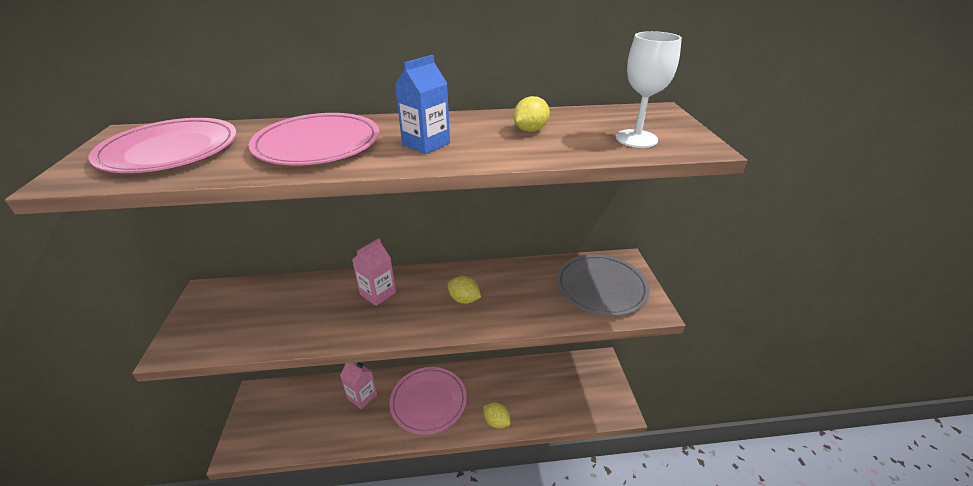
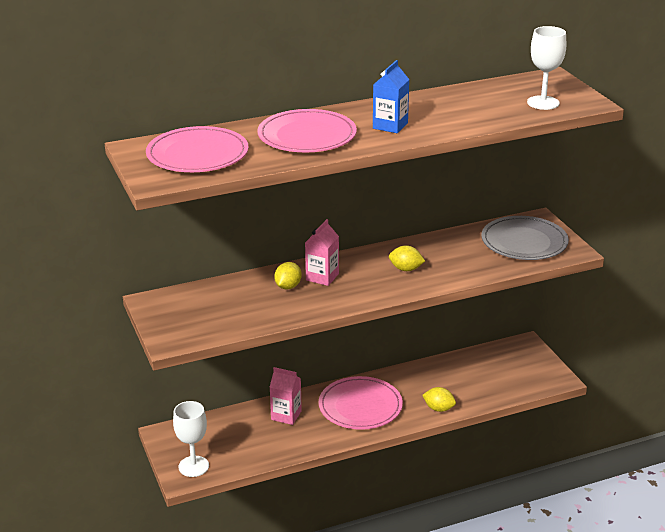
camera: 15 degrees left, 5 degrees down
yellow lemon [513,96,550,132] -> yellow lemon moved to [274,262,302,289]
none -> white goblet [173,401,209,477]

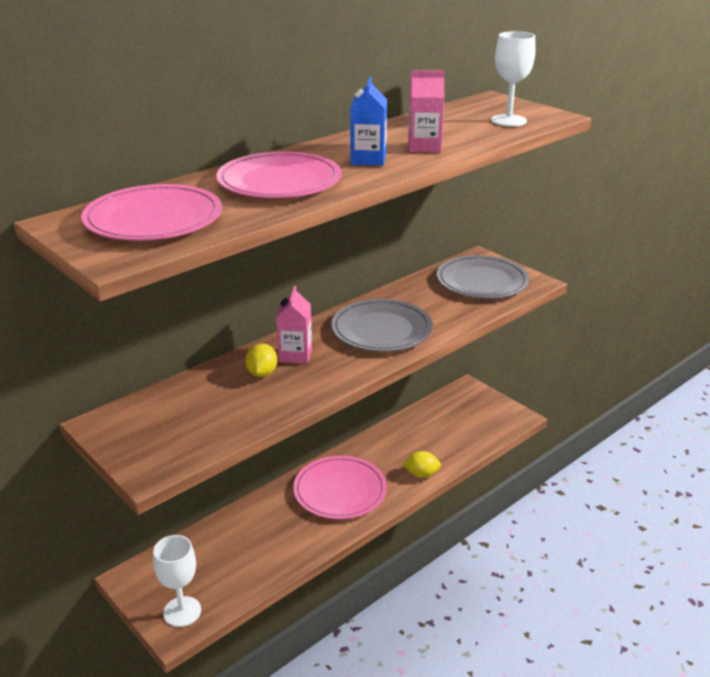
camera: 20 degrees left, 0 degrees up
pink carton [270,367,302,425] -> pink carton moved to [408,71,444,152]
yellow lemon [389,245,425,271] -> grey plate [331,299,433,352]

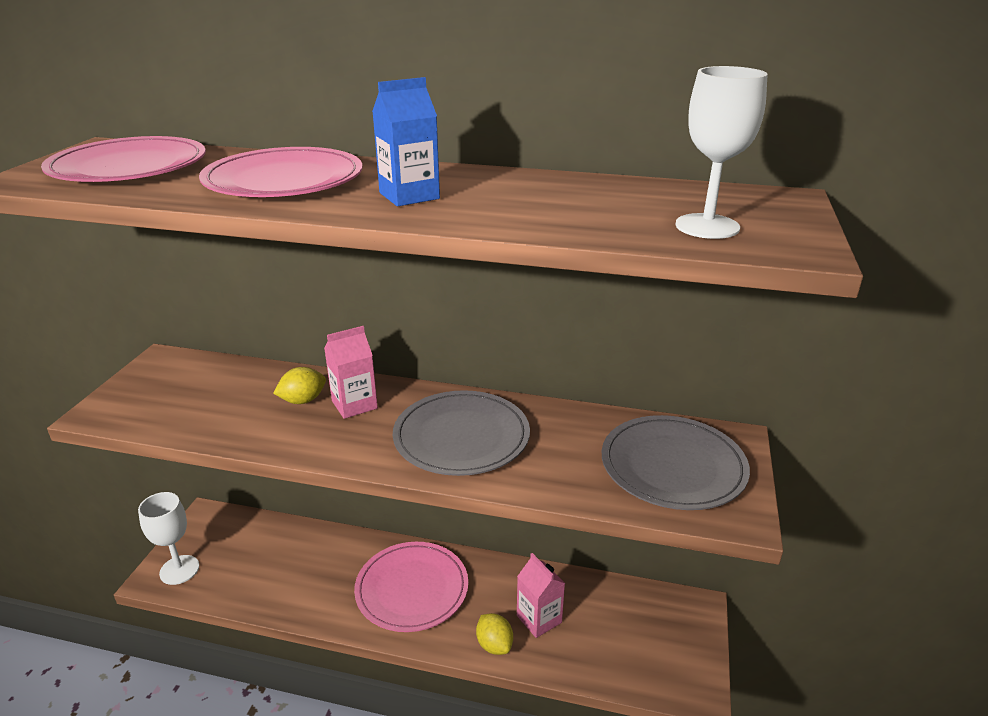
camera: 55 degrees right, 0 degrees up
pink carton [408,71,444,152] -> pink carton moved to [517,553,565,638]

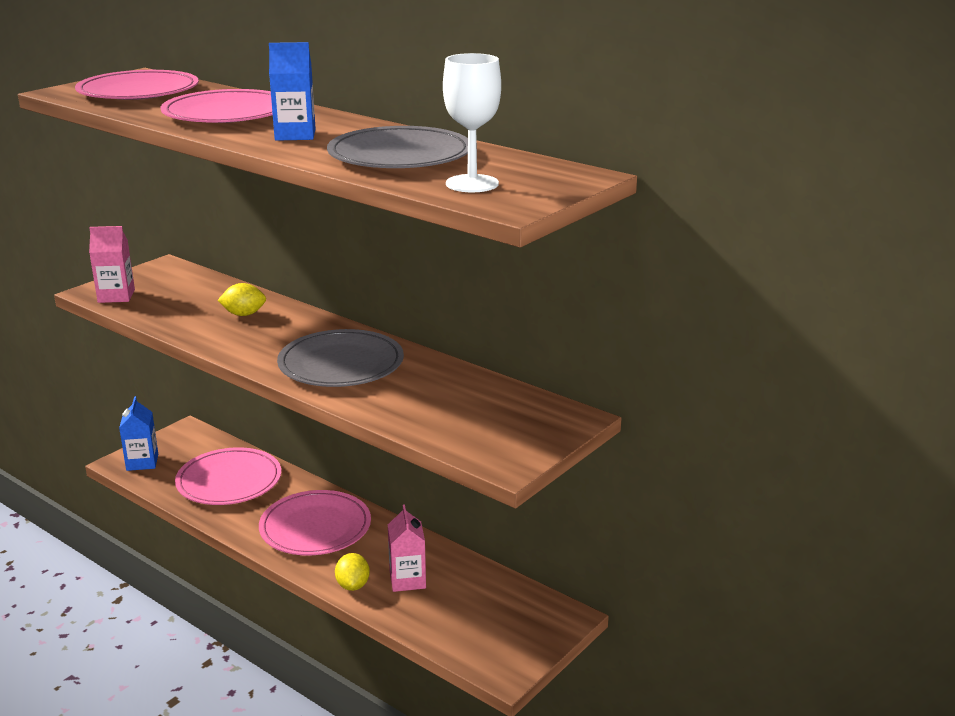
camera: 25 degrees right, 5 degrees down
white goblet [138,492,199,585] -> blue carton [119,396,158,471]
pink carton [324,326,378,419] -> pink carton moved to [89,226,135,303]
grey plate [602,415,750,510] -> grey plate moved to [327,126,468,168]
none -> pink plate [175,447,281,505]

